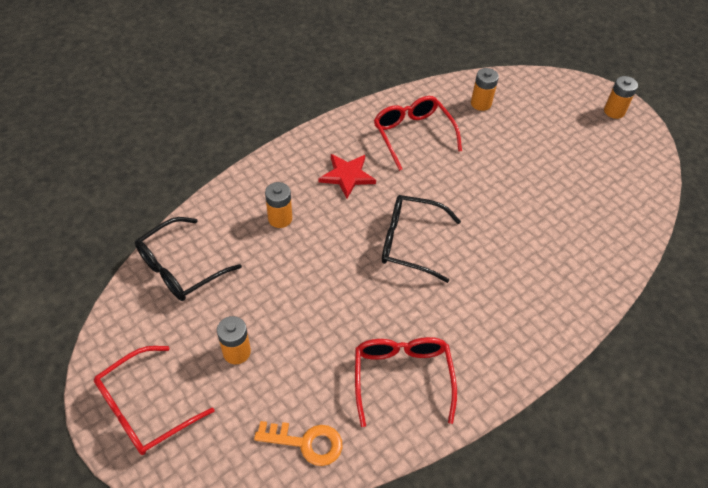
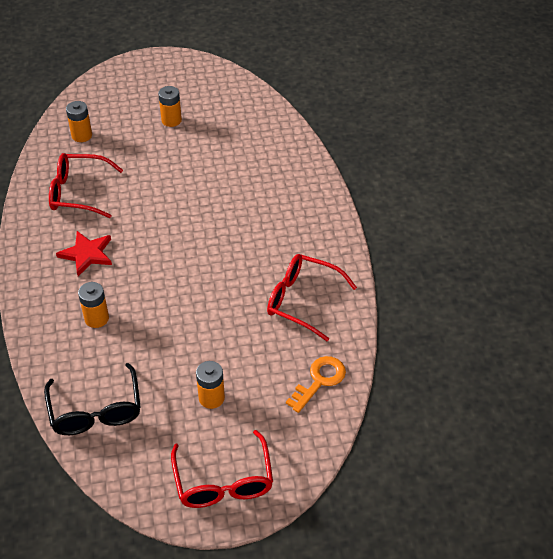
camera: 60 degrees left, 5 degrees down
black glasses [382,195,461,283] -> none
orange battery [604,76,638,119] -> orange battery moved to [158,86,182,127]

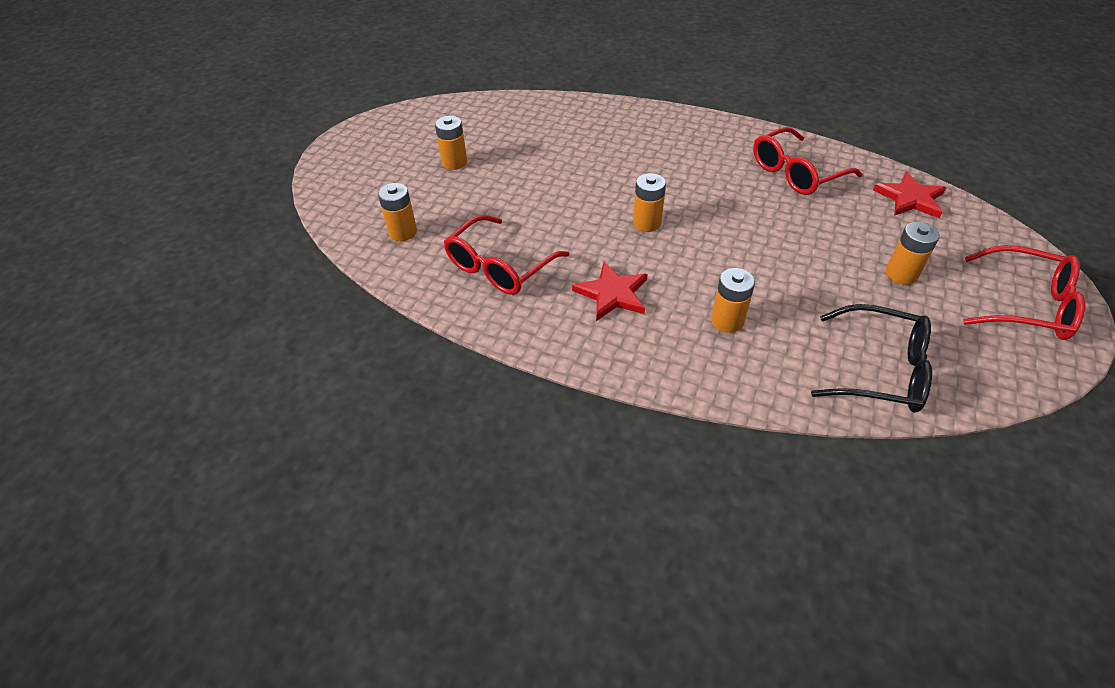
camera: 55 degrees left, 0 degrees up
orange key [286,356,346,413] -> red star [873,172,946,218]
none -> orange battery [633,173,666,232]

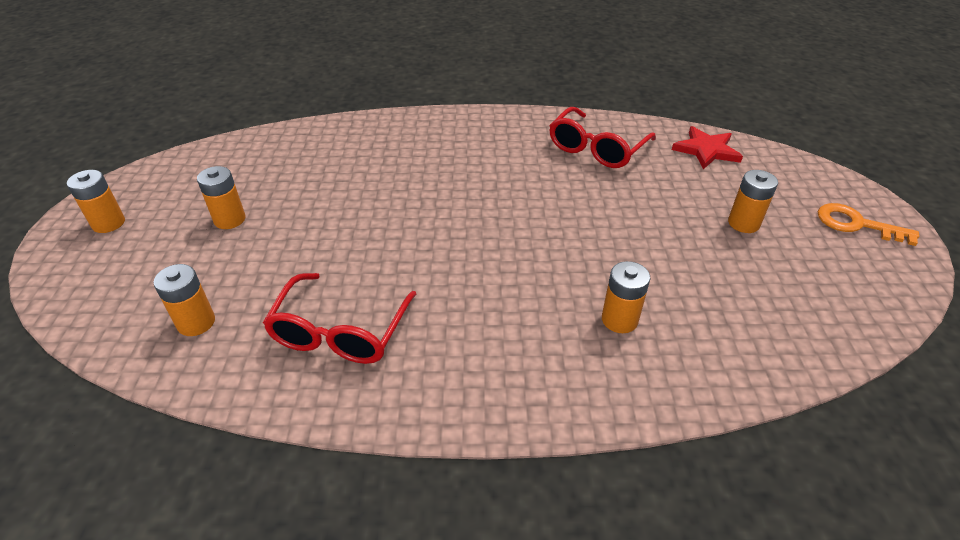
camera: 25 degrees left, 5 degrees down
red star [572,261,647,321] -> none
orange battery [633,173,666,232] -> orange battery moved to [67,170,125,233]
black glasses [811,304,932,413] -> none
red glasses [963,245,1085,340] -> orange key [818,203,919,246]

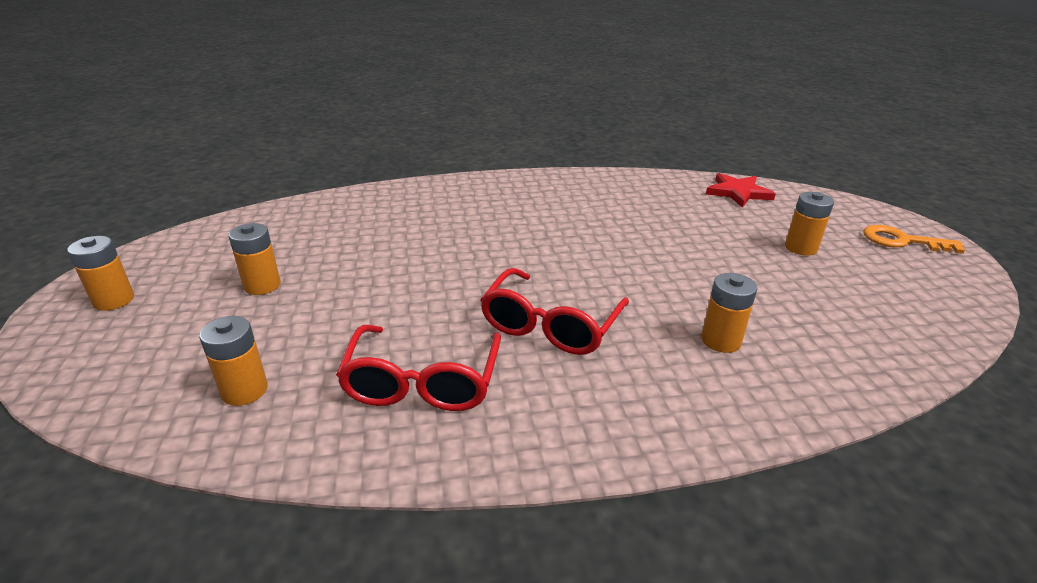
camera: 10 degrees left, 10 degrees down
red glasses [549,107,656,168] -> red glasses moved to [480,268,629,355]

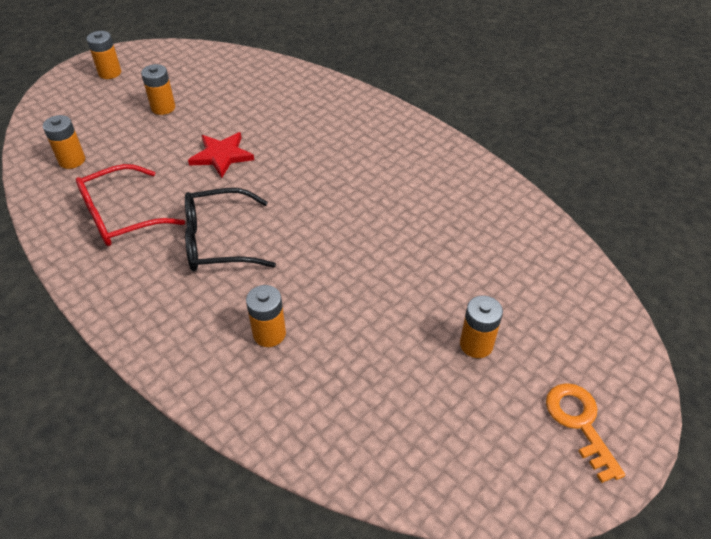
camera: 55 degrees right, 15 degrees up
red glasses [480,268,629,355] -> black glasses [185,188,276,271]
red star [706,173,776,208] -> red star moved to [188,132,254,178]

